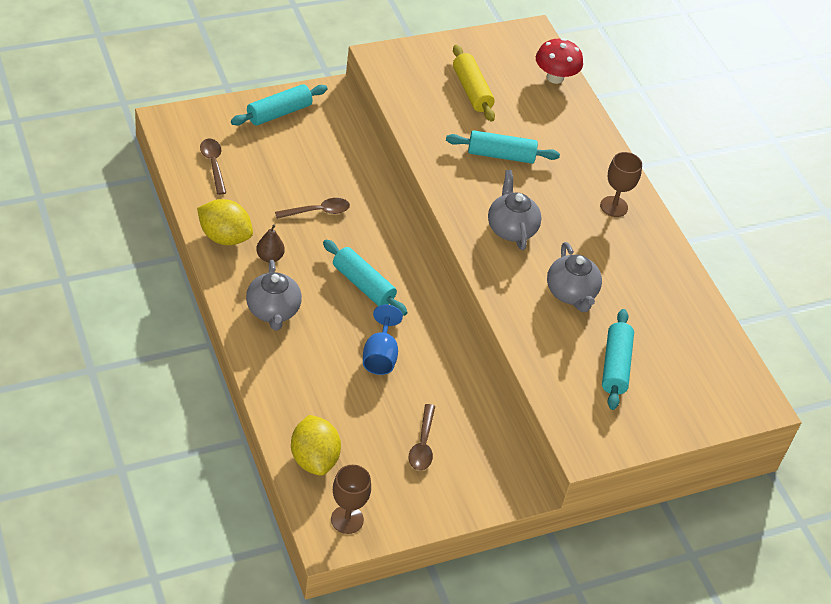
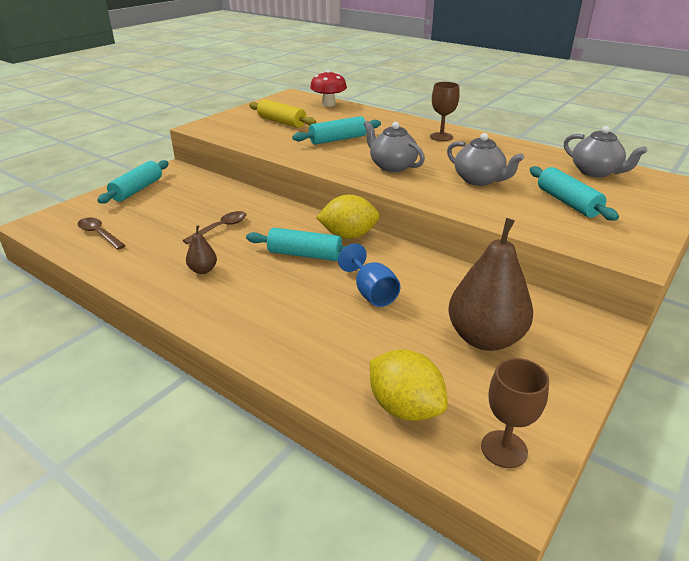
camera: 25 degrees left, 15 degrees down
yellow lemon [197,199,253,245] -> yellow lemon moved to [316,195,380,239]
grey teapot [246,259,302,331] -> grey teapot moved to [564,126,647,178]
brown spoon [409,404,435,470] -> brown pear [448,218,533,351]

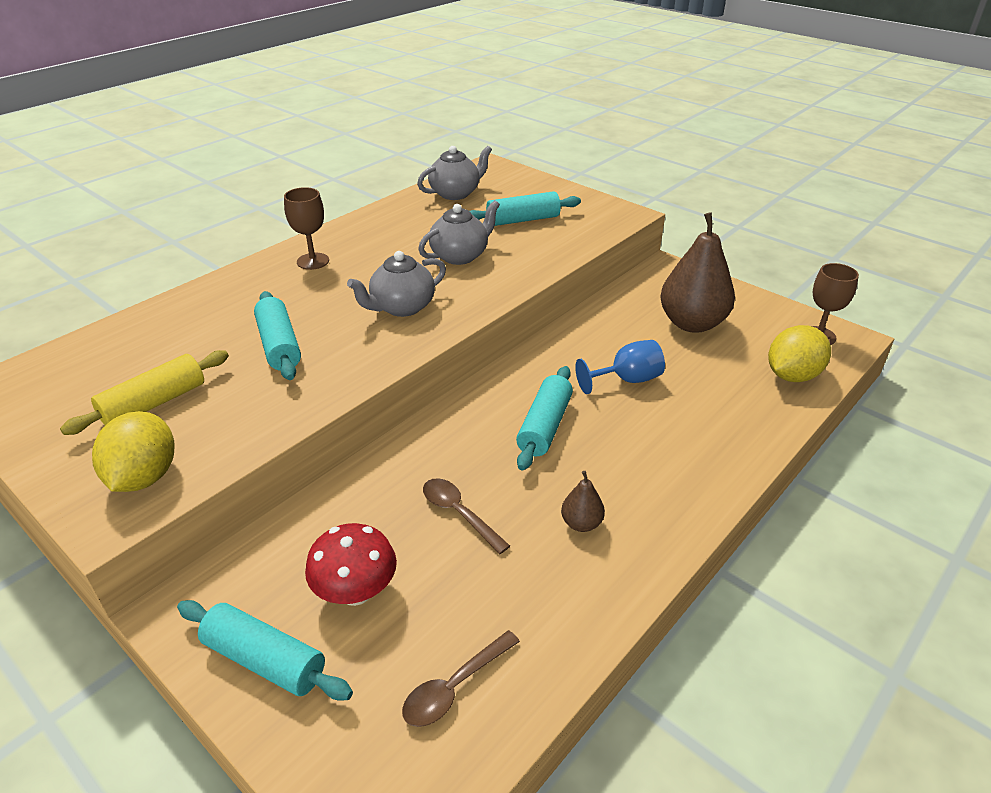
camera: 85 degrees left, 5 degrees up
red mushroom [310,70,347,107] -> red mushroom moved to [305,523,397,606]
yellow lemon [316,195,380,239] -> yellow lemon moved to [92,411,174,492]

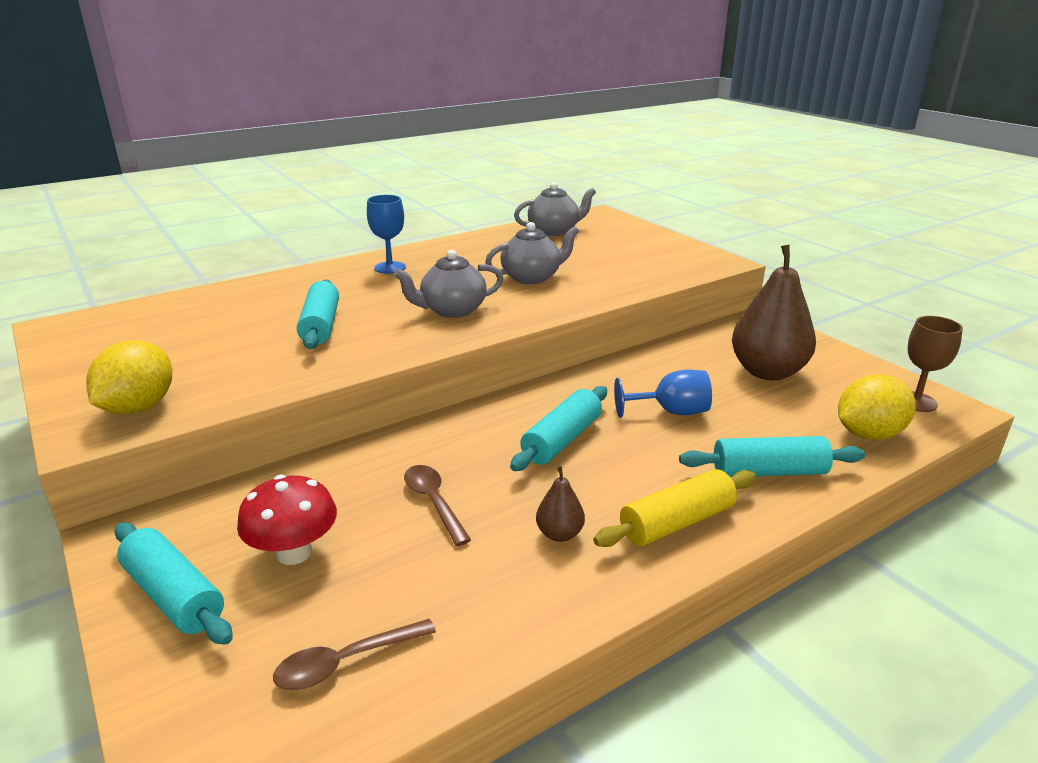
camera: 15 degrees right, 10 degrees down
yellow rolling pin [60,350,229,435] -> yellow rolling pin moved to [593,469,756,547]
brown goblet [284,187,329,270] -> blue goblet [367,195,406,274]
turquoise rolling pin [470,191,581,226] -> turquoise rolling pin moved to [679,436,865,477]

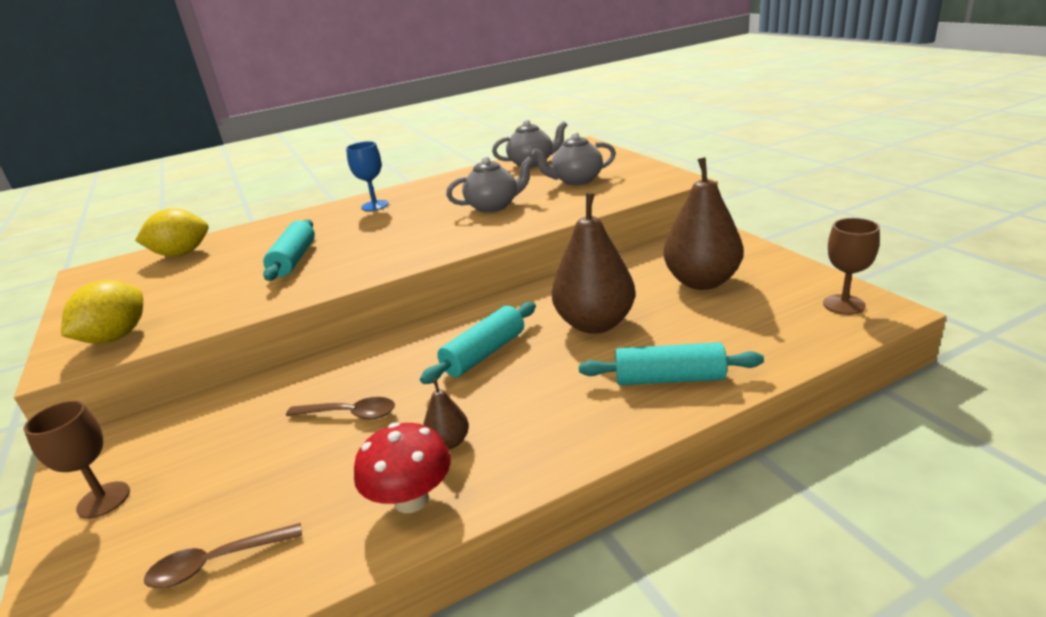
camera: 10 degrees right, 0 degrees up
turquoise rolling pin [115,523,233,645] -> brown goblet [23,400,130,519]
red mushroom [237,475,337,565] -> red mushroom moved to [354,422,451,513]
grey teapot [394,250,503,318] -> grey teapot moved to [532,131,616,185]
brown spoon [404,465,471,546] -> brown spoon turned 120 degrees clockwise [286,397,395,419]
yellow rolling pin [593,469,756,547] -> none
blue goblet [614,370,712,418] -> brown pear [552,193,635,334]
yellow lemon [838,375,916,440] -> yellow lemon moved to [135,208,208,256]

